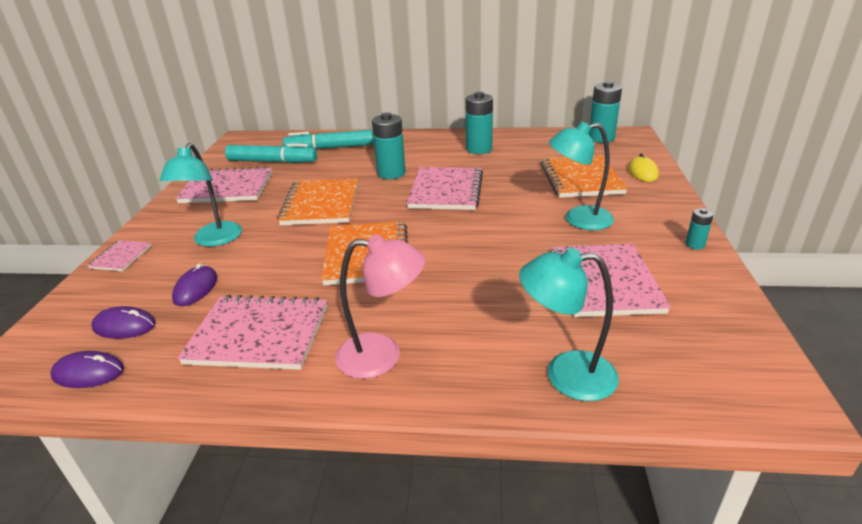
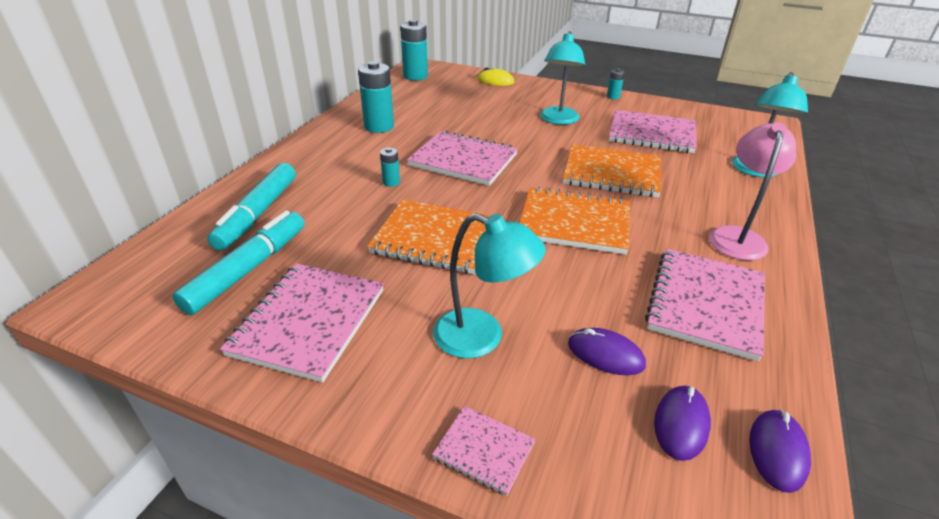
camera: 75 degrees left, 5 degrees up
turquoise battery [372,113,406,179] -> turquoise battery [380,147,400,187], size x0.49
orange notebook [540,155,628,198] -> orange notebook moved to [563,144,661,198]

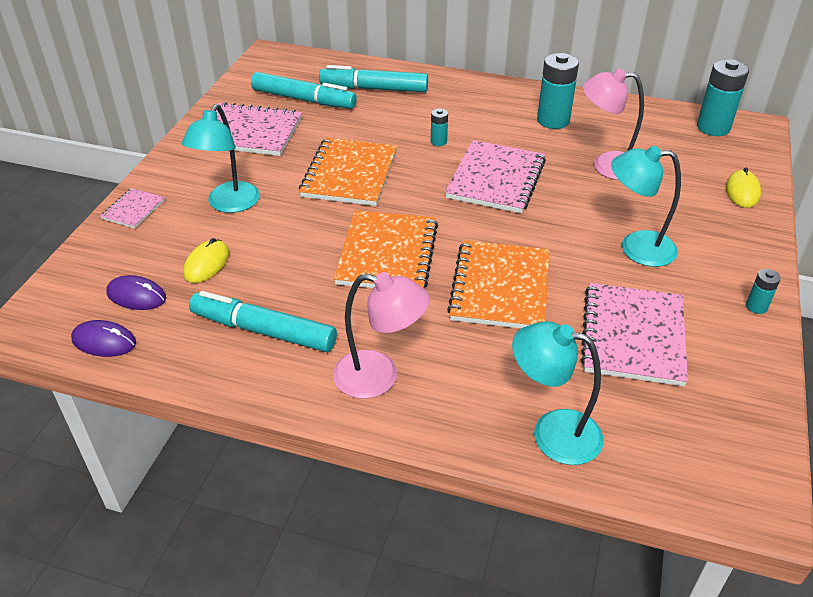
camera: 85 degrees right, 5 degrees up
purple mouse [568,328,646,375] -> yellow mouse [183,238,229,283]
pink notebook [645,249,765,361] -> turquoise marker [189,291,337,352]
none -> pink lamp [583,68,644,180]

